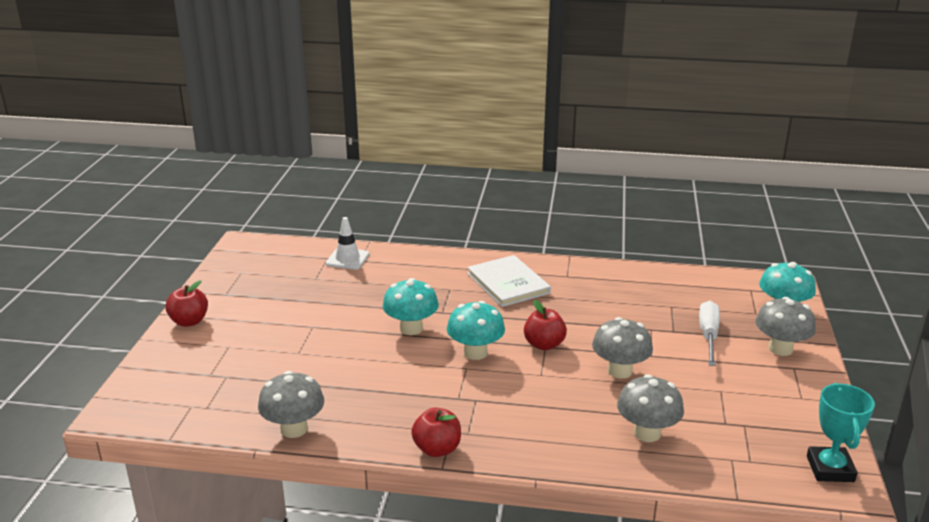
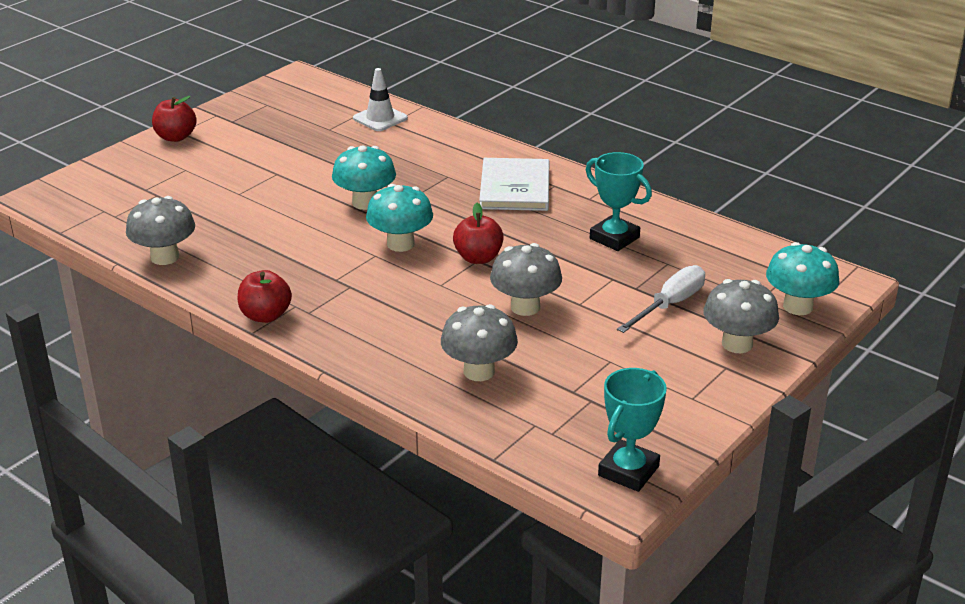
camera: 30 degrees right, 5 degrees up
none -> turquoise trophy [586,152,652,251]

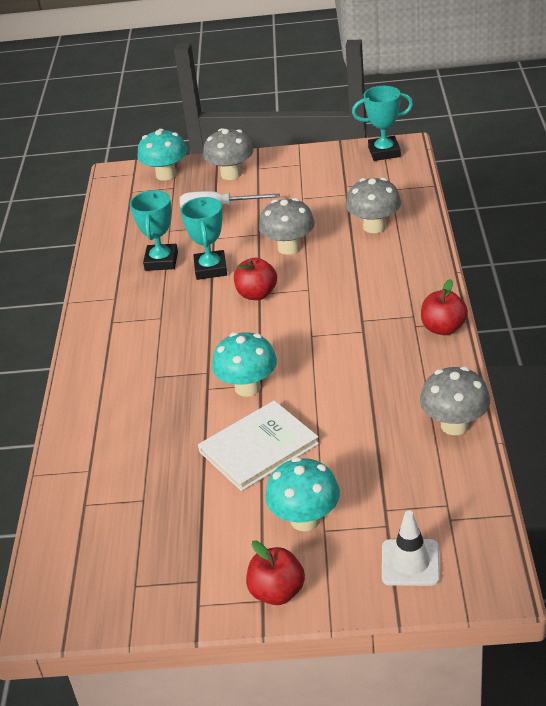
camera: 125 degrees left, 5 degrees up
white traffic cone [353,68,408,131] -> white traffic cone moved to [382,511,440,586]
turquoise mushroom [366,184,433,252] -> turquoise mushroom moved to [265,457,340,531]
white book [479,158,549,211] -> white book moved to [198,400,319,491]
none -> turquoise trophy [181,197,227,280]

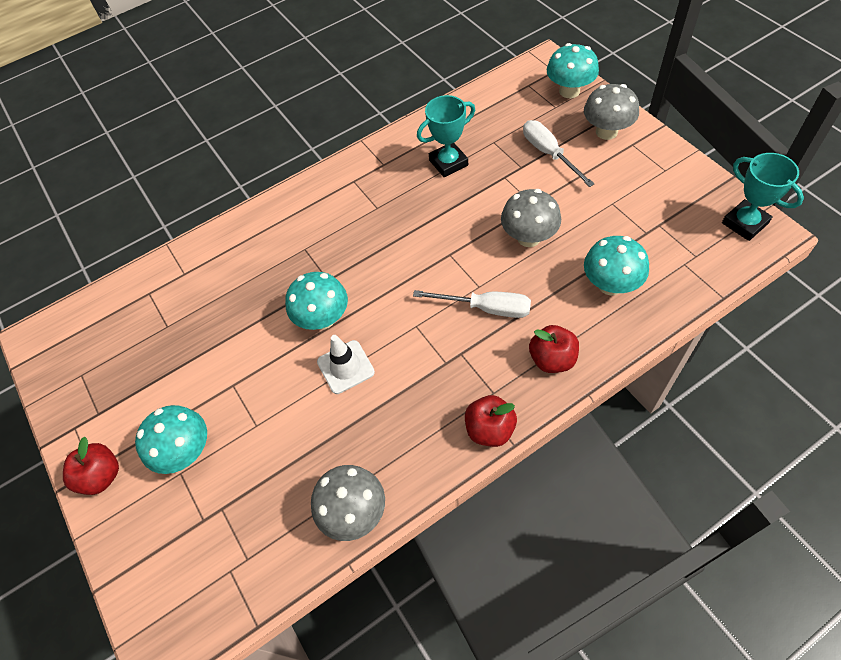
camera: 60 degrees right, 20 degrees up
turquoise trophy [181,197,227,280] -> none
white book [198,400,319,491] -> none
red apple [234,258,277,300] -> red apple moved to [529,325,579,373]
grey mushroom [346,178,401,233] -> turquoise mushroom [584,236,649,296]
white traffic cone [382,511,440,586] -> white traffic cone moved to [317,335,375,394]
none -> white screwdriver [413,290,531,318]

